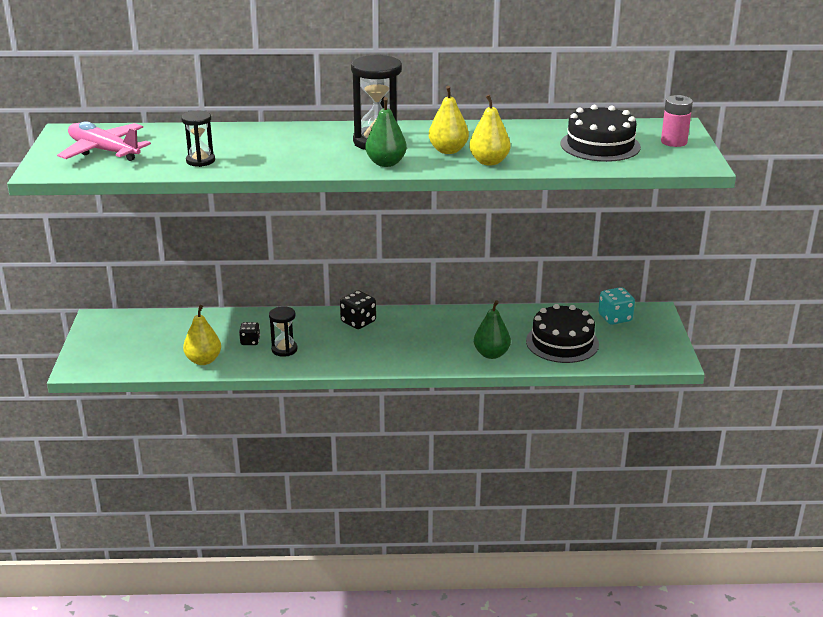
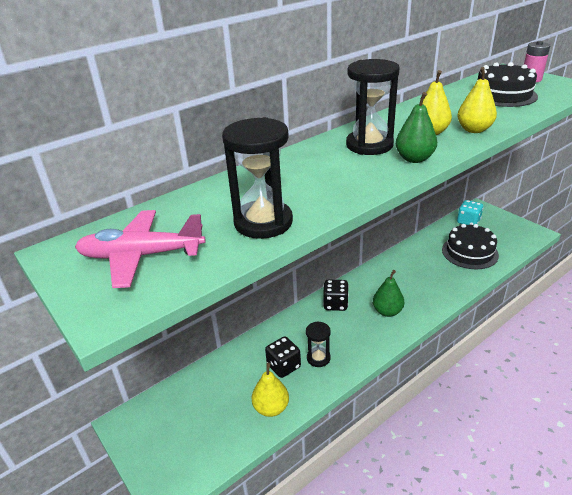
camera: 35 degrees left, 5 degrees up
black hourglass [181,111,215,167] -> black hourglass [222,117,293,239], size x1.76
black dice [239,322,260,345] -> black dice [265,336,301,378], size x1.57
green pear [474,300,511,359] -> green pear moved to [373,270,404,317]

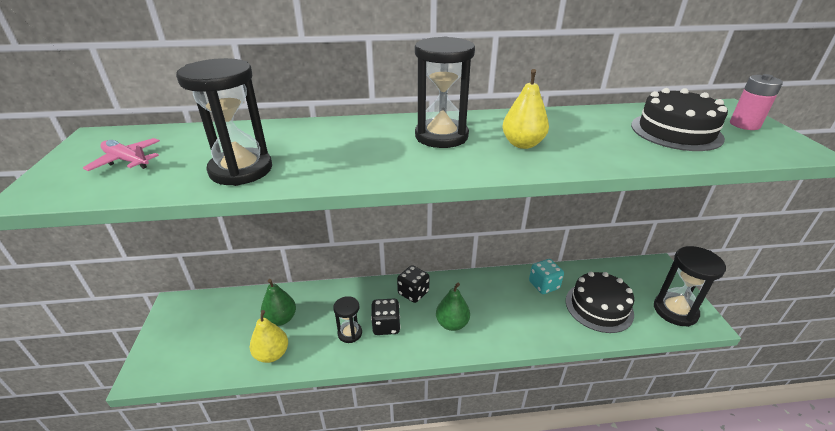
camera: 30 degrees right, 0 degrees up
pink plane [75,210,206,288] -> pink plane [83,138,160,171], size x0.62
black dice [265,336,301,378] -> black dice moved to [371,299,401,335]
green pear [396,92,437,163] -> green pear moved to [261,279,296,326]
yellow pear [457,67,497,133] -> none
turquoise dice [457,200,483,225] -> turquoise dice moved to [529,259,564,294]
none -> black hourglass [654,246,726,327]

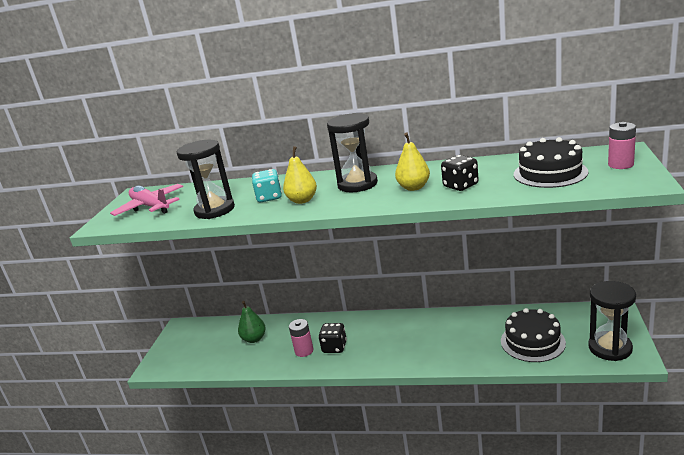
camera: 20 degrees right, 10 degrees down
pink plane [83,138,160,171] -> pink plane [110,184,183,216], size x1.62
yellow pear [250,310,288,363] -> yellow pear moved to [283,146,317,204]
black hourglass [333,296,362,343] -> pink battery [289,319,313,357]
black dice [397,265,430,303] -> black dice moved to [441,155,479,191]
green pear [436,282,470,331] -> none
turquoise dice [529,259,564,294] -> turquoise dice moved to [252,169,282,202]

